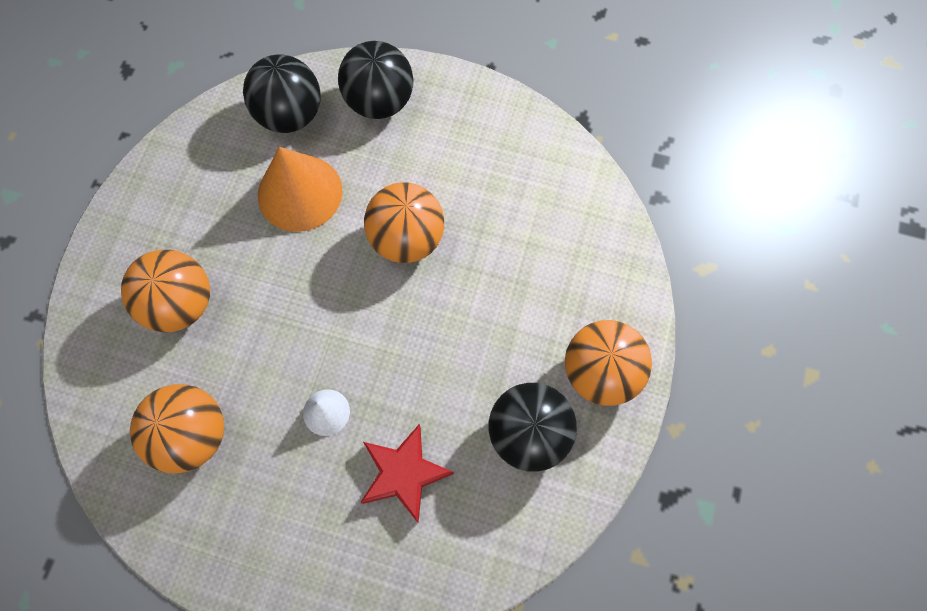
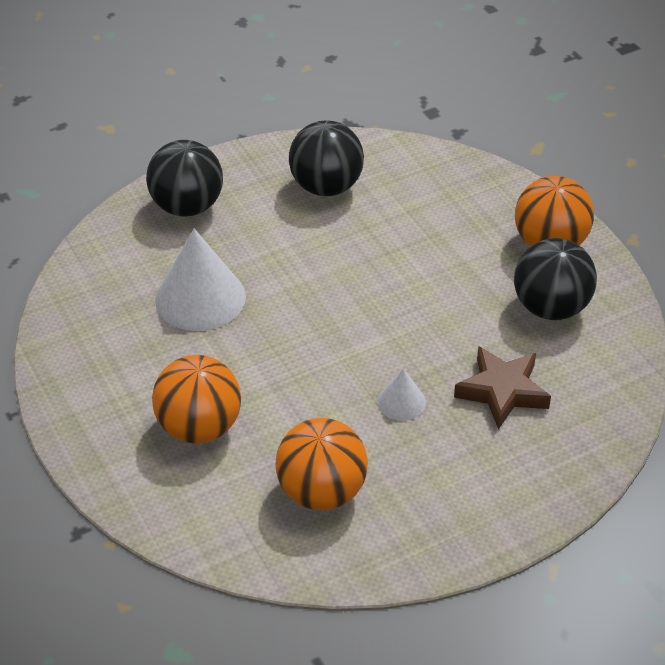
camera: 45 degrees left, 25 degrees down
black ball [243,55,321,133] -> black ball moved to [289,121,364,196]
orange cone [258,147,342,232] -> white cone [155,229,246,331]
red star [360,424,454,523] -> brown star [454,346,551,430]
orange ball [364,182,444,263] -> none

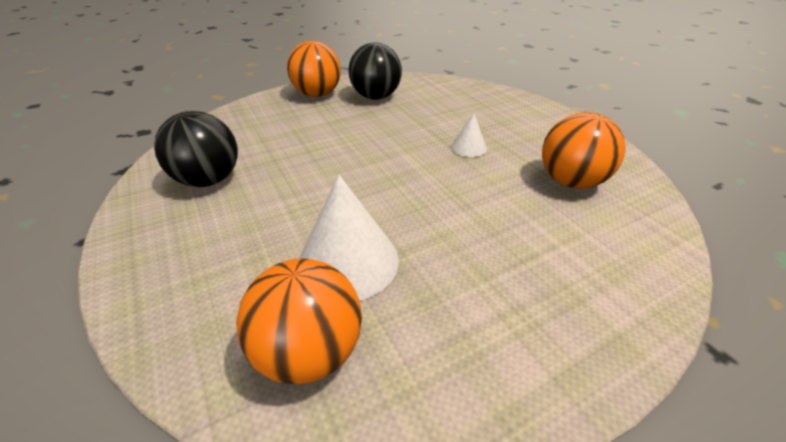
camera: 90 degrees left, 5 degrees down
black ball [146,140,223,217] -> none
orange ball [152,355,241,444] -> orange ball moved to [236,258,362,384]
brown star [454,346,551,430] -> none

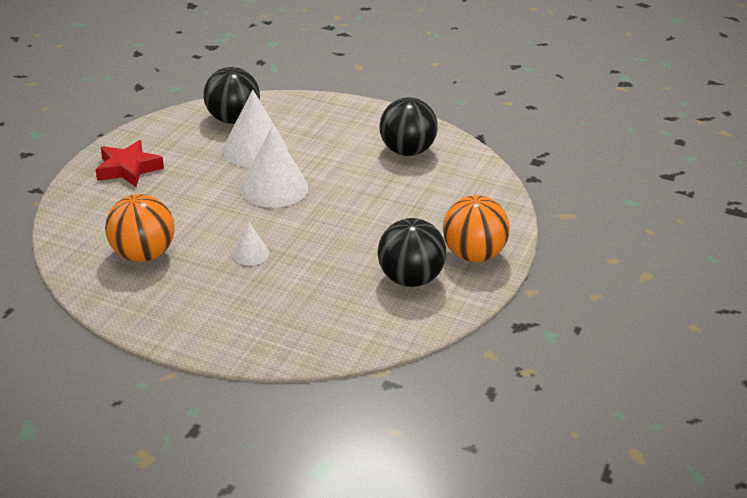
camera: 140 degrees right, 5 degrees down
orange ball [236,258,362,384] -> black ball [203,67,260,124]
none -> red star [96,140,164,187]
none -> white cone [240,126,309,208]

